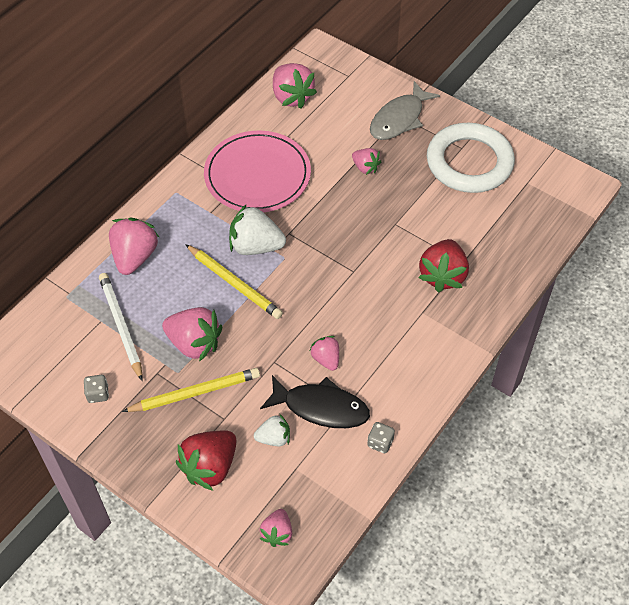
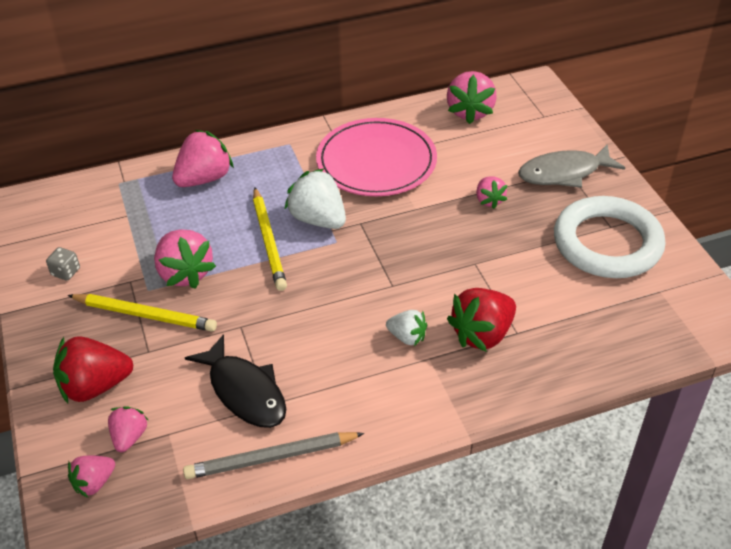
camera: 35 degrees right, 10 degrees down
white pencil [99,273,143,381] -> none
white strawberry [254,413,290,446] -> white strawberry moved to [386,310,427,346]
pink strawberry [309,336,339,371] -> pink strawberry moved to [108,406,148,452]
grey dice [367,422,395,453] -> grey pencil [183,432,364,479]

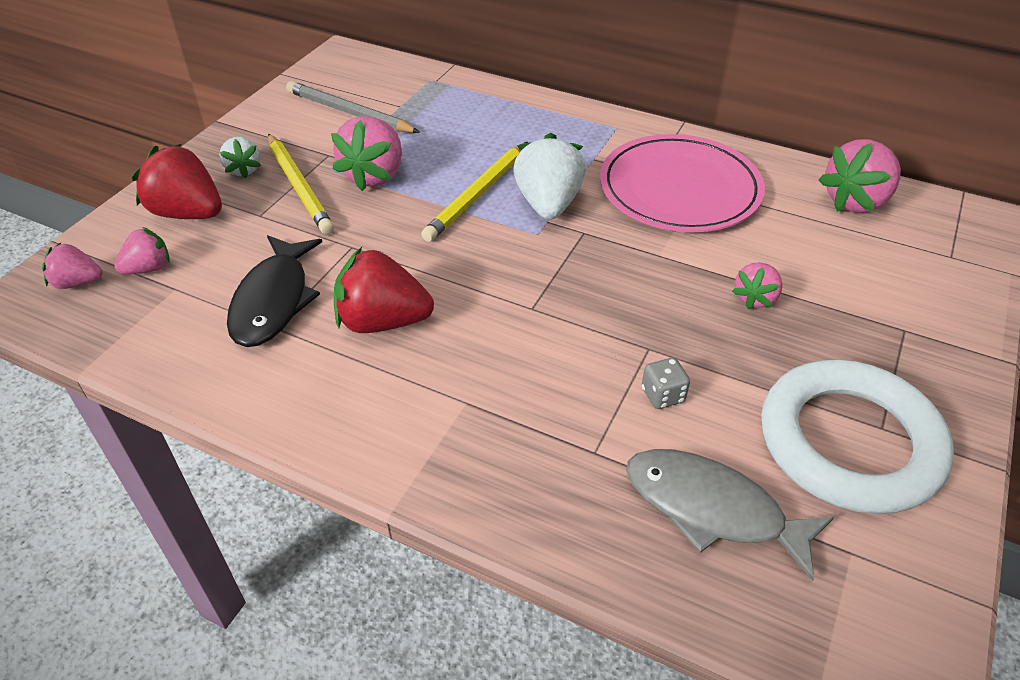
camera: 45 degrees right, 0 degrees up
grey dice [46,247,80,280] -> grey dice moved to [642,358,690,409]
pink strawberry [172,130,234,187] -> none
grey pencil [183,432,364,479] -> grey pencil moved to [286,81,420,133]
white strawberry [386,310,427,346] -> white strawberry moved to [219,137,261,178]
red strawberry [447,288,516,352] -> red strawberry moved to [334,247,434,333]
grey fish [518,144,625,188] -> grey fish moved to [626,449,834,581]

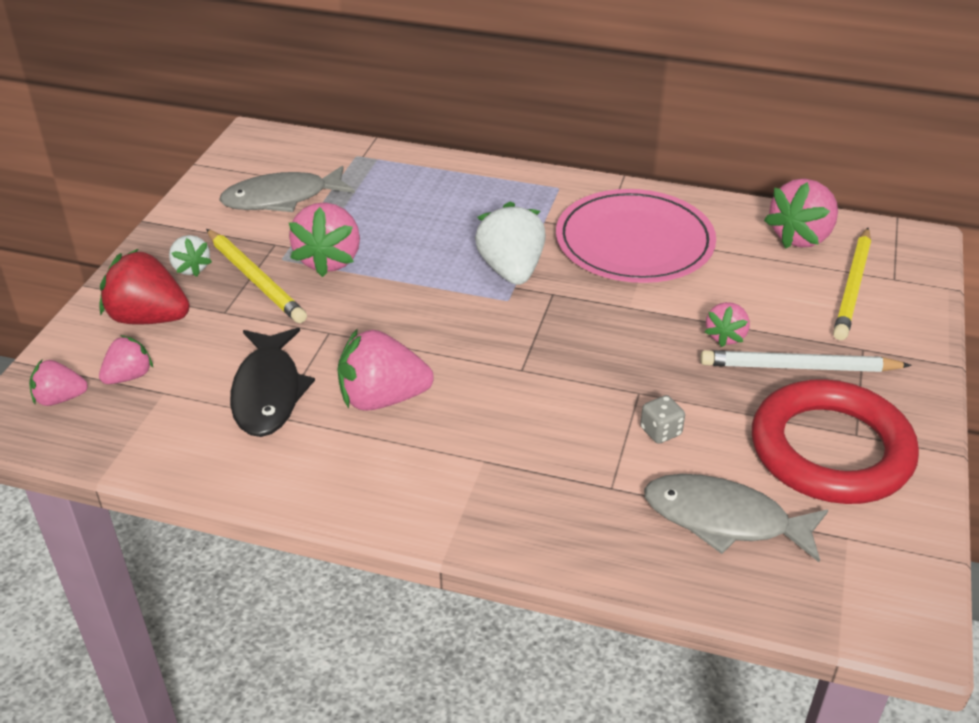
camera: 10 degrees left, 5 degrees down
grey pencil [286,81,420,133] -> grey fish [219,166,355,212]
red strawberry [334,247,434,333] -> pink strawberry [337,328,434,411]
yellow pencil [421,142,528,242] -> yellow pencil moved to [833,228,871,340]
white ring [761,360,954,514] -> red ring [752,379,919,504]
none -> white pencil [700,350,912,372]

